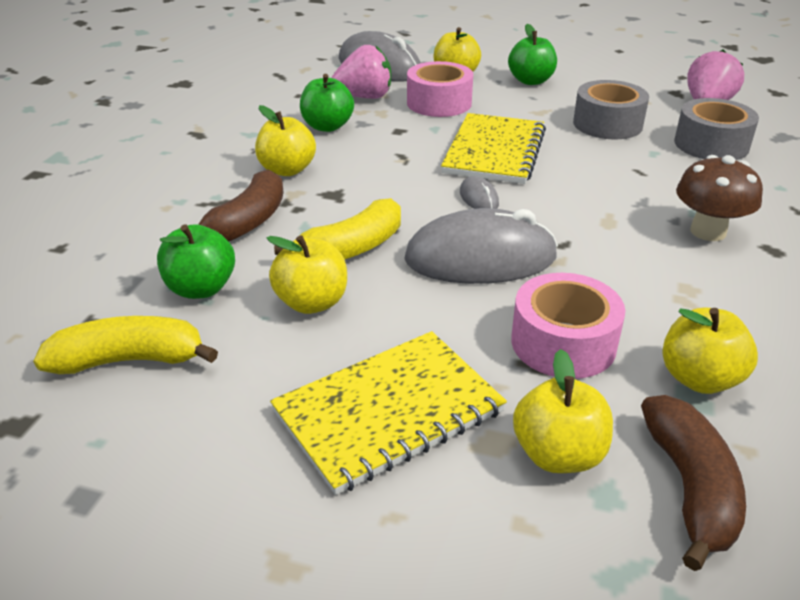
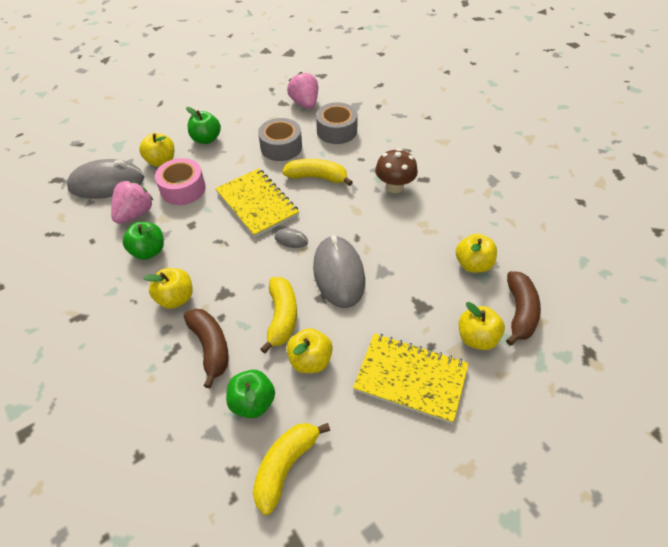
camera: 50 degrees left, 15 degrees up
yellow notebook [270,331,507,495] -> yellow notebook turned 75 degrees counterclockwise [353,333,469,424]
grey mouse [404,208,558,284] -> grey mouse turned 45 degrees counterclockwise [313,235,365,308]
pink tape [511,273,625,379] -> none
brown banana [641,395,746,571] -> brown banana turned 60 degrees clockwise [506,271,541,346]
none -> yellow banana [282,159,353,186]

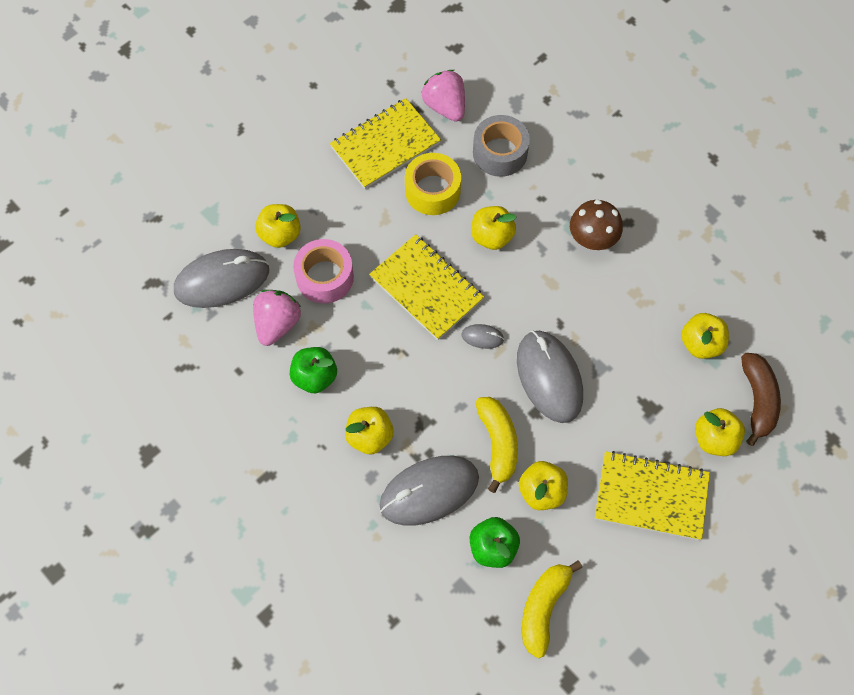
camera: 10 degrees left, 15 degrees up
brown banana [184,308,229,388] -> grey mouse [379,456,479,526]
green apple [186,107,221,144] -> none
grey tape [258,118,302,161] -> yellow tape [405,153,461,215]
yellow banana [282,159,353,186] -> yellow apple [471,206,517,250]
none -> yellow notebook [330,98,441,189]

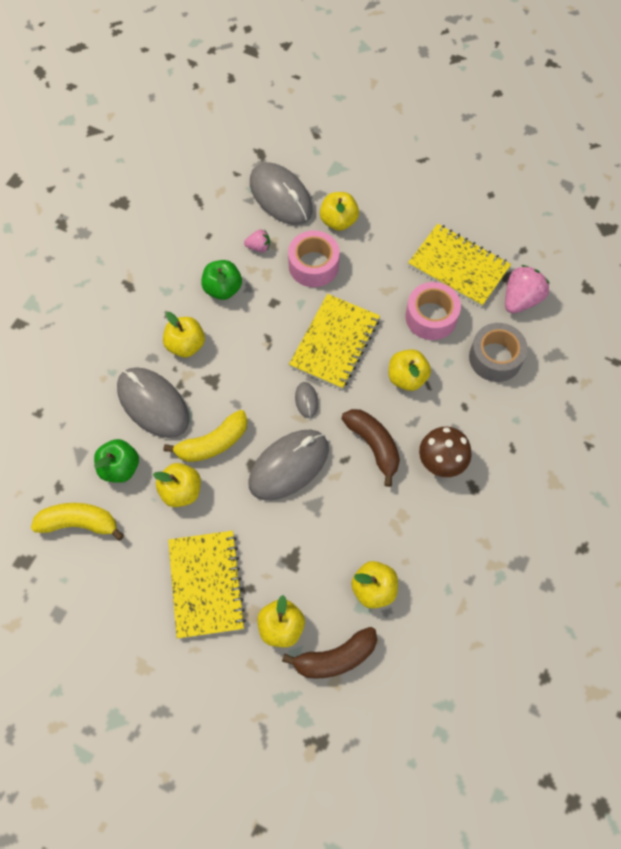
camera: 70 degrees right, 0 degrees up
pink strawberry [253,290,301,346] -> pink strawberry [244,229,270,252], size x0.55
yellow tape [405,153,461,215] -> pink tape [405,282,461,340]
none -> brown banana [341,409,400,487]

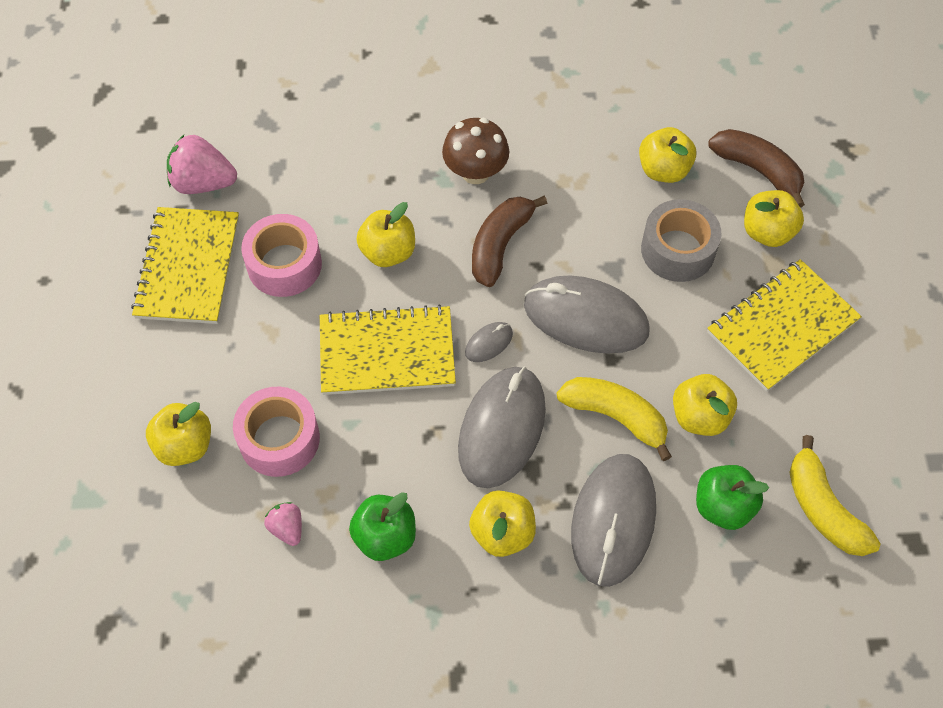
camera: 120 degrees left, 5 degrees down
grey mouse [250,162,313,225] -> grey mouse moved to [458,367,546,488]
grey tape [469,323,528,382] -> grey tape moved to [641,199,722,282]

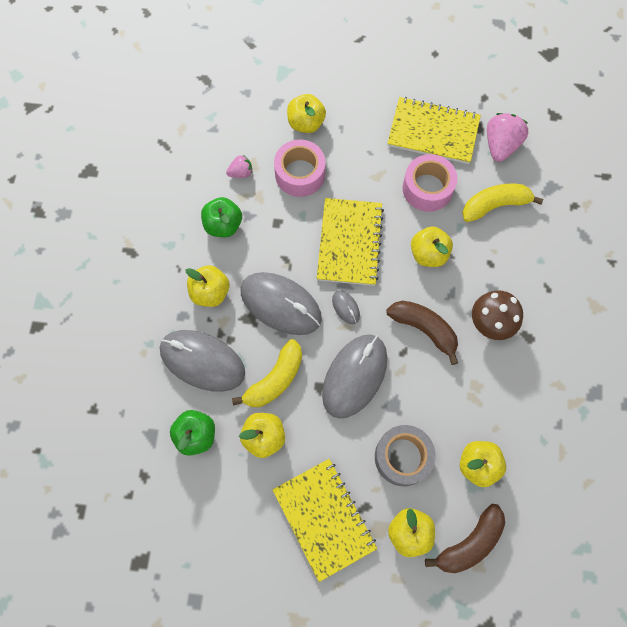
camera: 100 degrees right, 10 degrees up
yellow banana [789,435,881,556] -> yellow banana moved to [462,184,543,222]

